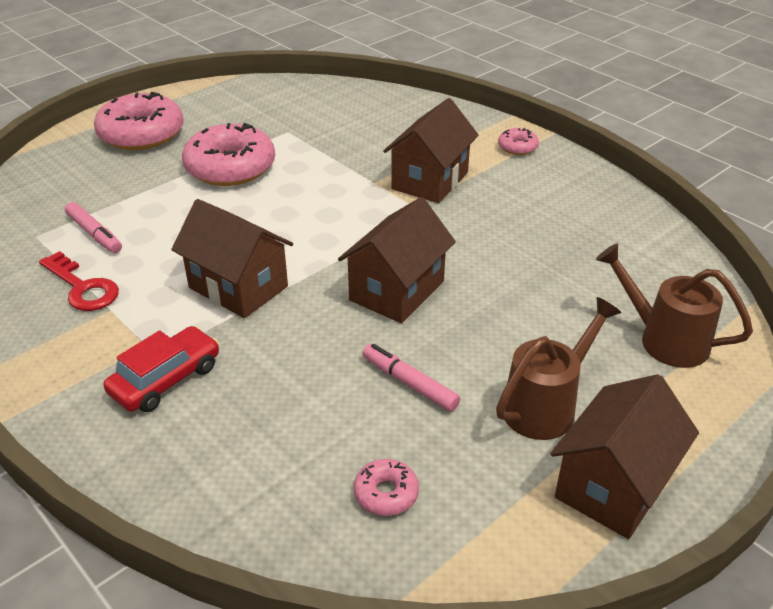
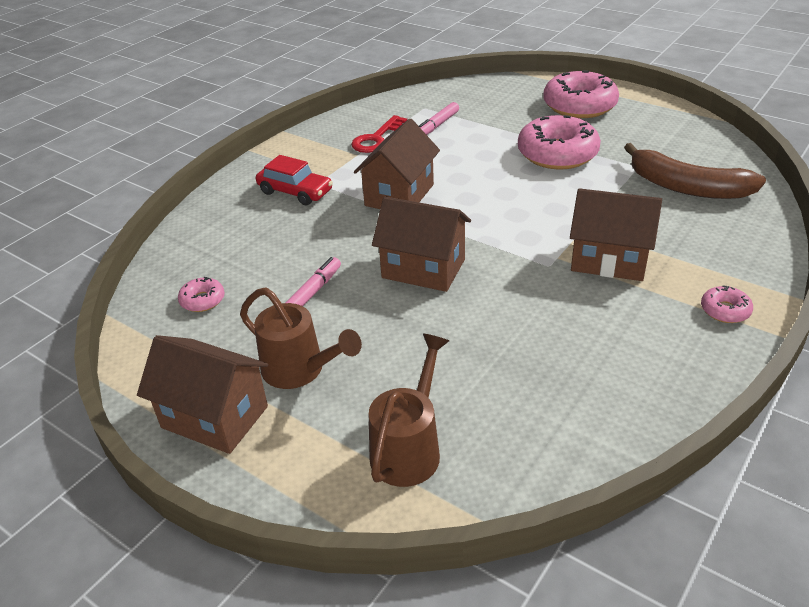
camera: 80 degrees right, 0 degrees up
none -> brown banana [624,143,766,199]

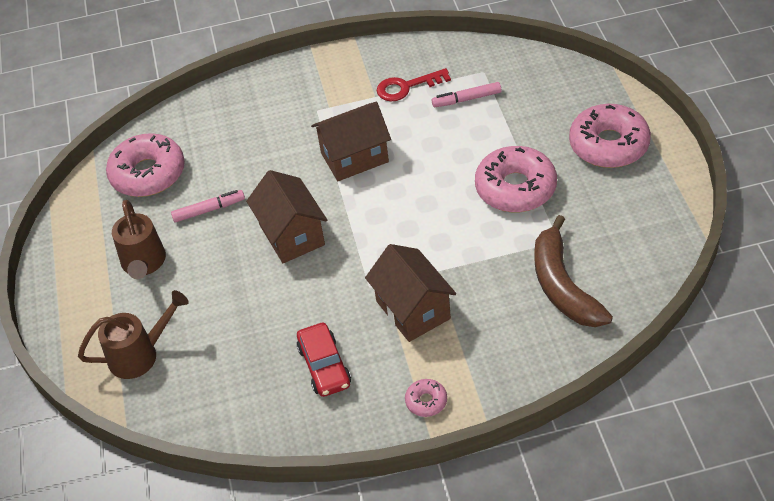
camera: 45 degrees right, 10 degrees up
brown house [137,335,268,454] -> none
pink donut [178,277,225,312] -> pink donut [106,133,185,197], size x2.19
red car [256,155,333,205] -> red car moved to [297,323,351,397]

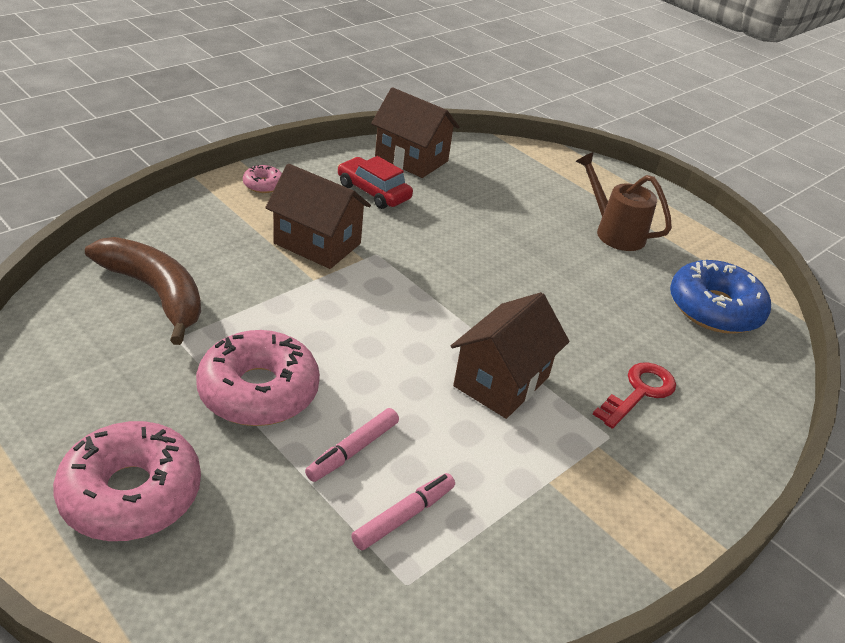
camera: 140 degrees right, 10 degrees down
brown watering can [78,290,189,379] -> none
pink donut [106,133,185,197] -> blue donut [670,260,771,334]
pink marker [171,190,245,223] -> pink marker moved to [305,408,399,482]
brown house [246,170,327,263] -> brown house moved to [371,87,459,178]
red key [377,68,451,101] -> red key moved to [593,362,676,429]

